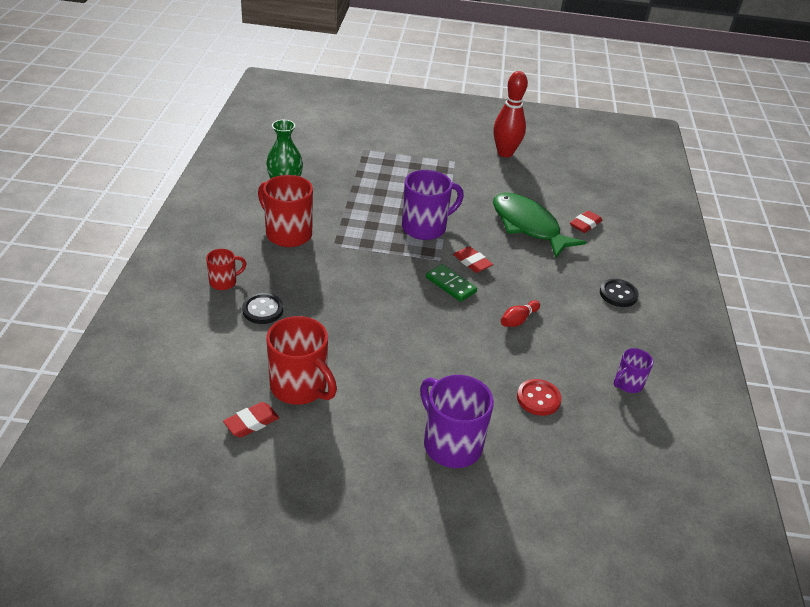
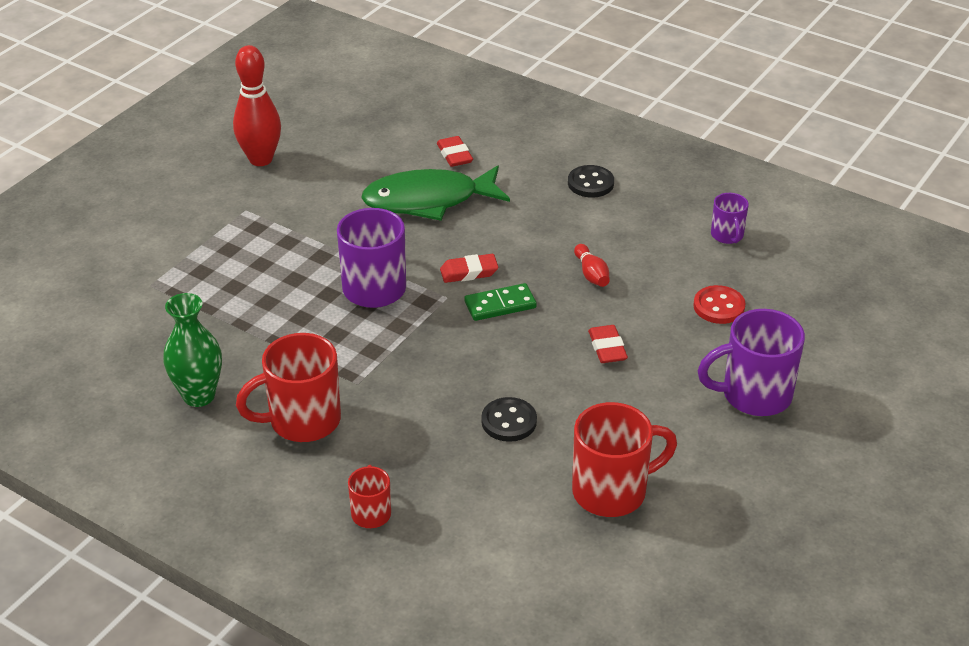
camera: 60 degrees left, 0 degrees up
red eraser [223,402,279,438] -> red eraser moved to [588,325,628,363]
black button [242,293,283,324] -> black button moved to [481,397,537,442]

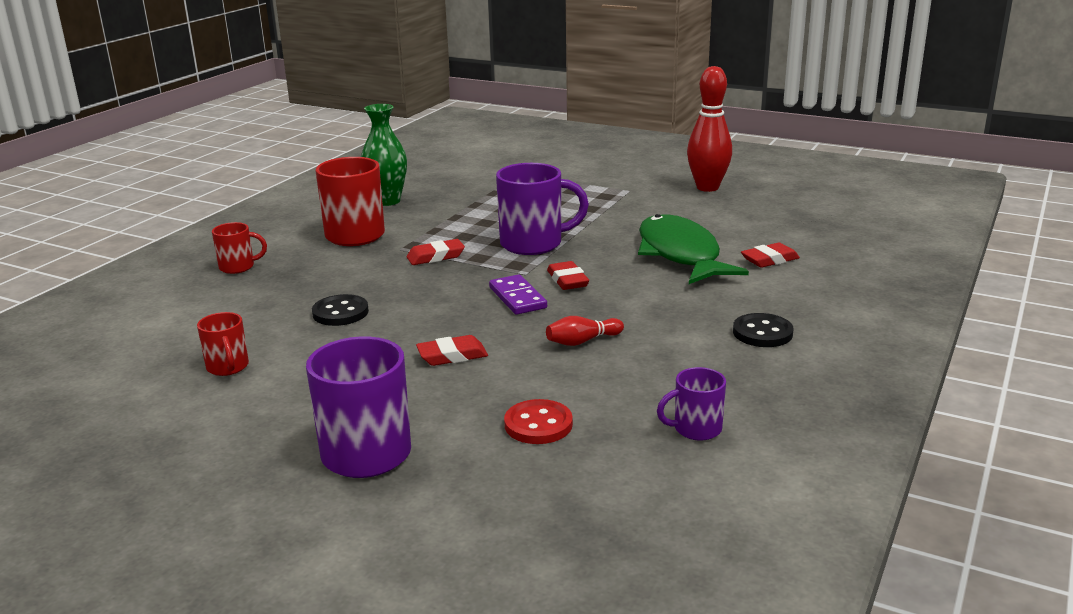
camera: 85 degrees right, 15 degrees down
green domino [464,283,537,321] -> purple domino [489,274,547,315]
red mug [572,402,677,517] -> red mug [197,312,249,376], size x0.54
none -> red eraser [407,239,465,265]

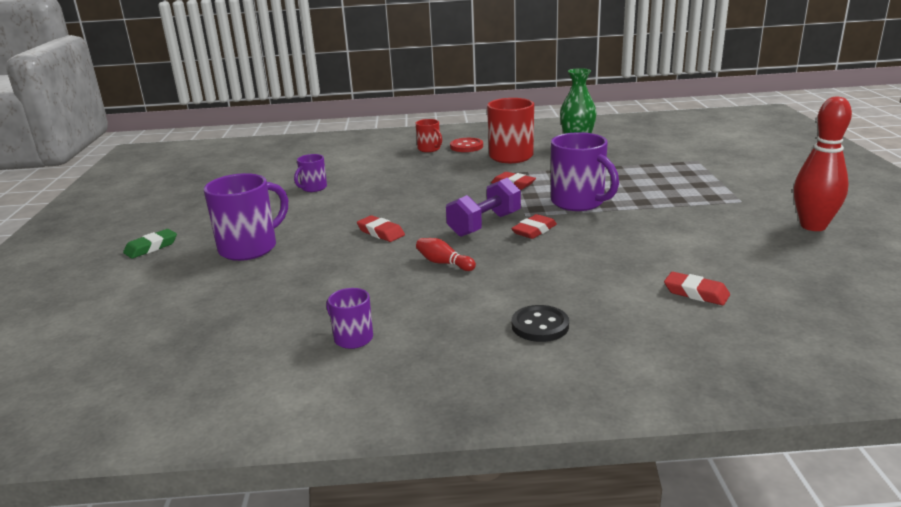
camera: 60 degrees right, 0 degrees up
red mug [197,312,249,376] -> purple mug [294,154,327,192]
black button [312,294,369,326] -> none
purple domino [489,274,547,315] -> purple dumbbell [446,178,521,237]
red button [504,399,573,444] -> red button moved to [450,138,483,152]
green fish [638,214,749,284] -> none
none -> green eraser [123,229,177,259]

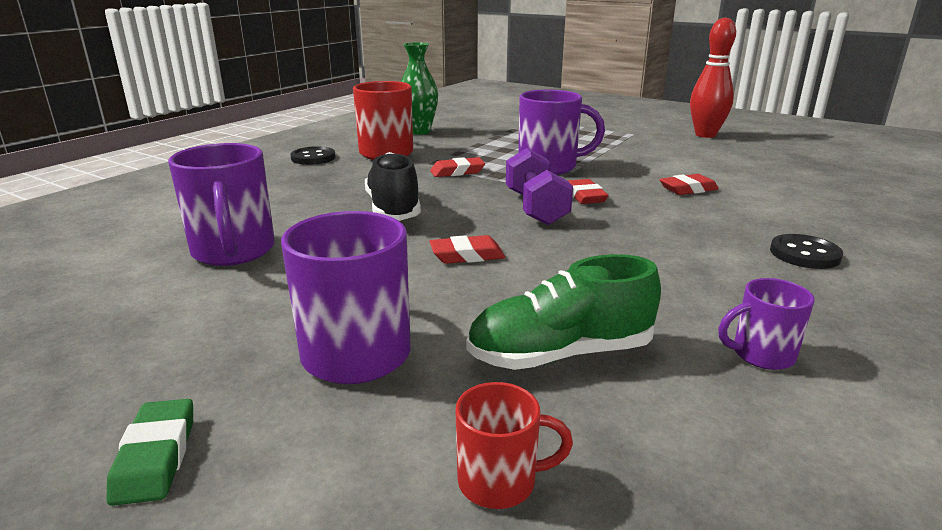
camera: 55 degrees left, 0 degrees up
purple mug [294,154,327,192] -> purple mug [168,143,275,266], size x1.86
red mug [416,119,442,152] -> red mug moved to [455,382,573,509]
red bowling pin [416,238,476,271] -> none
red button [450,138,483,152] -> black button [290,146,336,165]
red eraser [664,272,730,305] -> red eraser moved to [660,174,719,195]
none -> black shoe [365,152,421,221]
none -> green shoe [466,254,661,370]

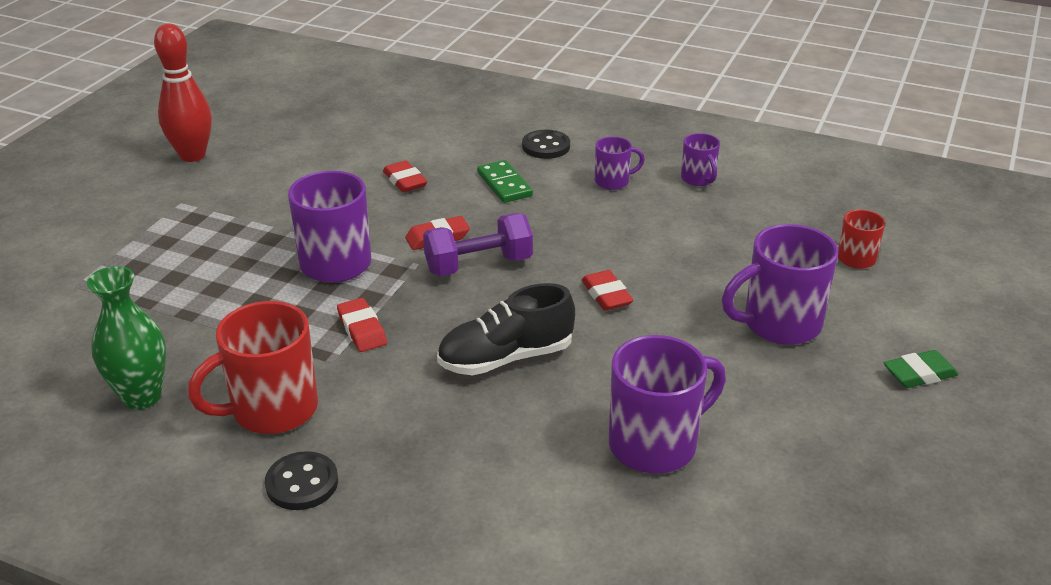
camera: 100 degrees left, 10 degrees up
green shoe [466,254,661,370] -> none
none -> green domino [477,160,533,203]
none -> purple mug [595,136,645,190]

